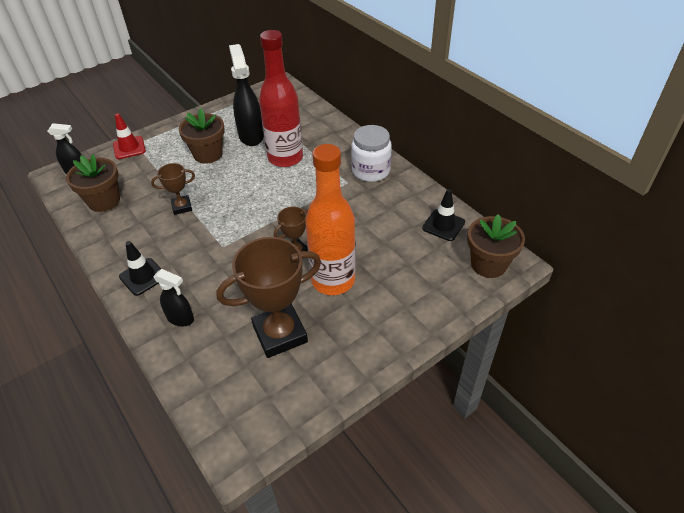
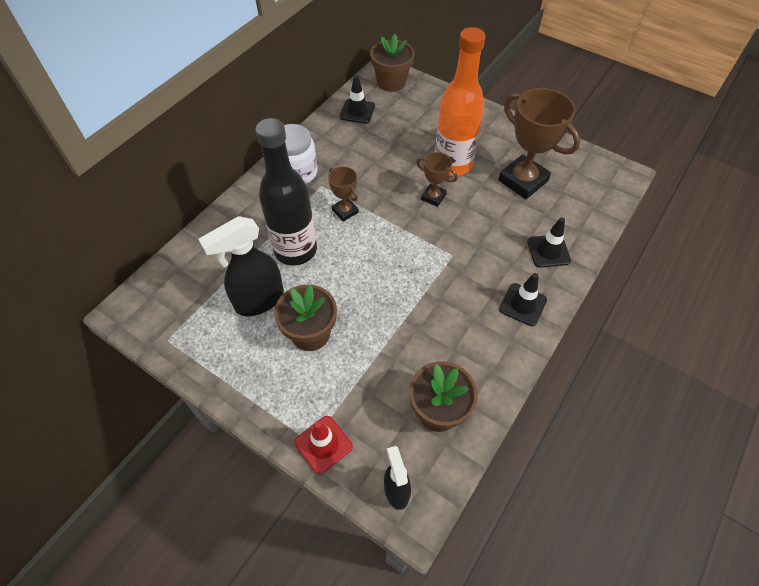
camera: 110 degrees left, 10 degrees up
brown trophy [151,163,195,215] -> brown trophy moved to [328,166,359,222]
black spray bottle [153,269,194,327] -> black traffic cone [527,217,571,268]
red bottle [259,30,303,167] -> black bottle [256,118,317,266]

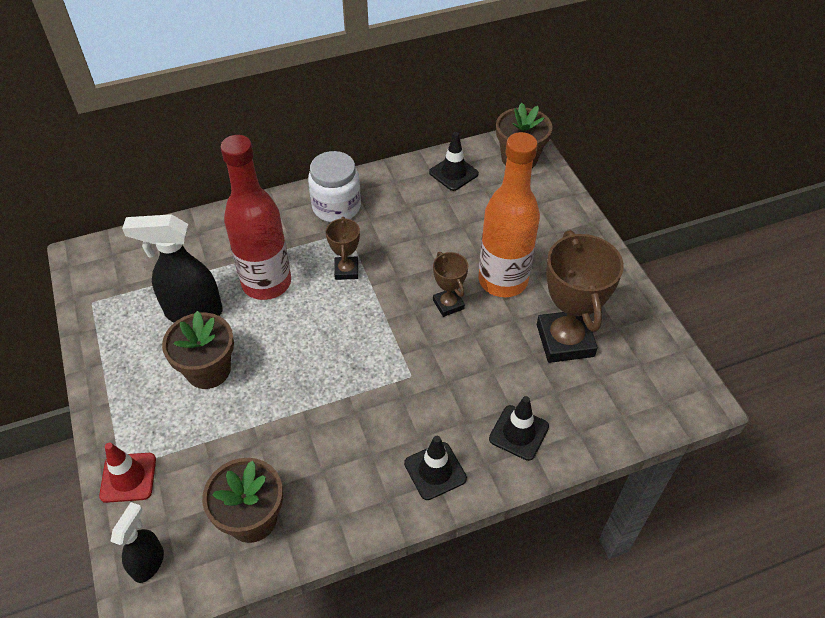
camera: 35 degrees right, 5 degrees down
black bottle [256,118,317,266] -> red bottle [220,135,291,300]

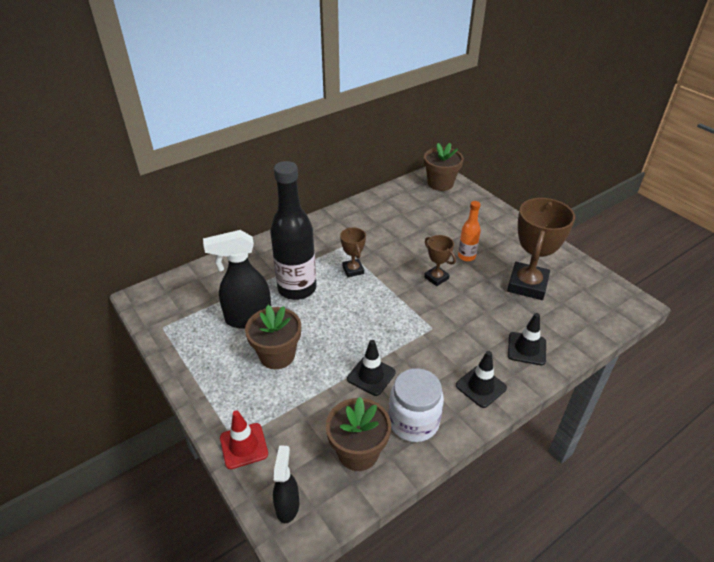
camera: 15 degrees left, 10 degrees down
red bottle [220,135,291,300] -> black bottle [270,161,316,300]
white jar [308,151,361,222] -> white jar moved to [389,368,444,442]
black traffic cone [429,132,479,191] -> black traffic cone moved to [347,340,396,396]
orange bottle [478,132,540,297] -> orange bottle [458,201,481,261], size x0.49
brown trophy [537,230,624,363] -> brown trophy turned 45 degrees clockwise [507,198,575,300]

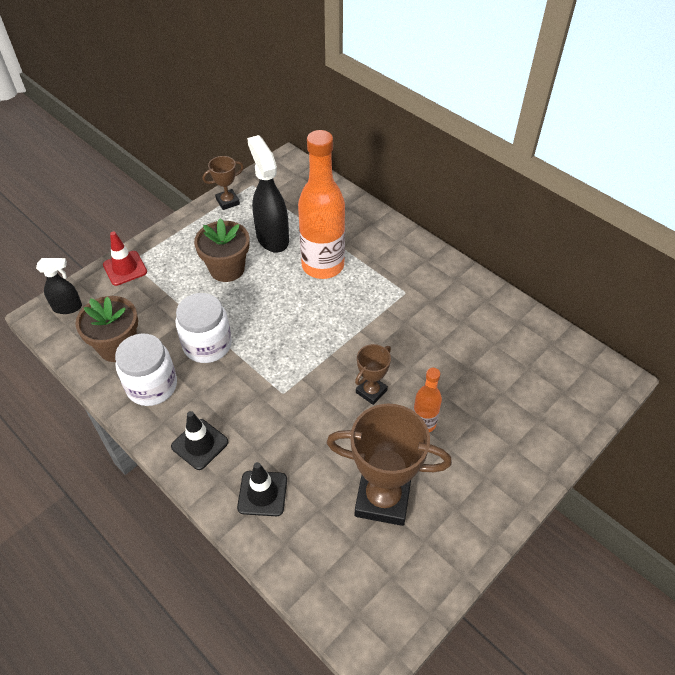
camera: 80 degrees right, 10 degrees up
black bottle [270,161,316,300] -> orange bottle [298,130,345,279]
brown trophy [340,228,366,277] -> brown trophy moved to [202,156,244,210]
black traffic cone [347,340,396,396] -> white jar [176,293,232,363]
brown flower pot [424,143,464,191] -> none

